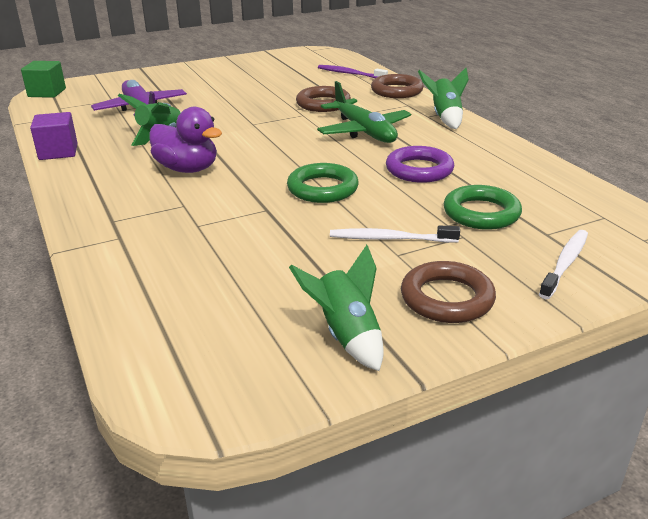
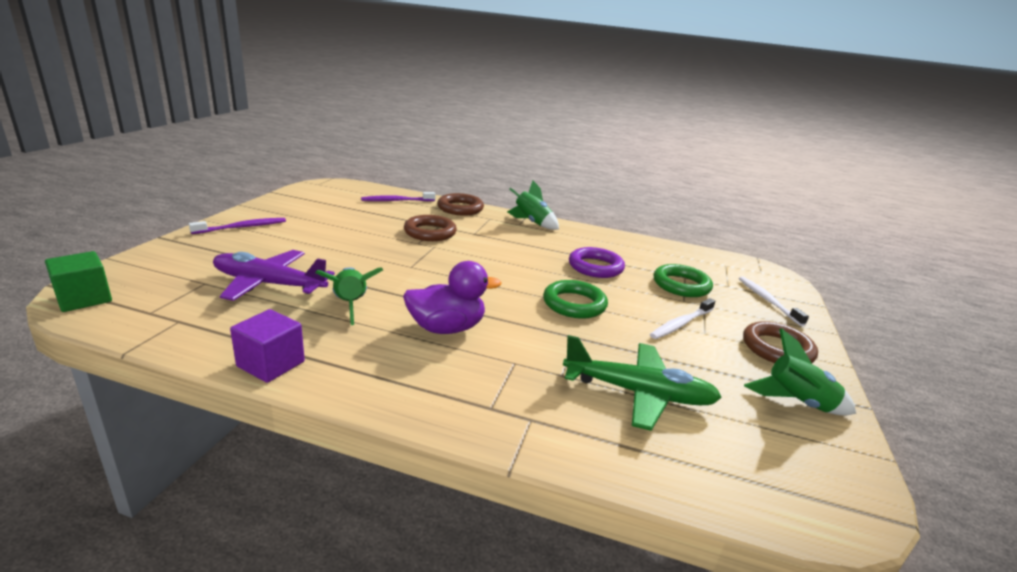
camera: 50 degrees left, 5 degrees down
green plane [317,81,411,143] -> green plane moved to [563,335,722,431]
none -> purple toothbrush [189,218,286,234]

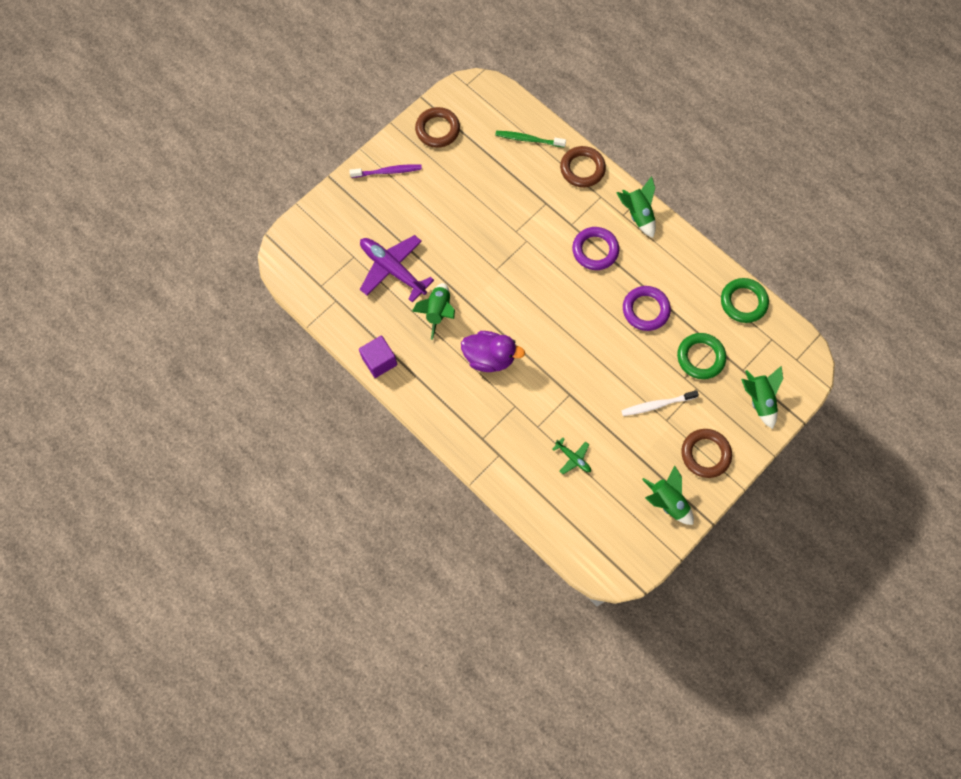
camera: 30 degrees right, 45 degrees up
green cube [45,251,112,312] -> none
purple toothbrush [361,192,436,201] -> green toothbrush [495,131,566,148]
brown ring [404,215,457,241] -> brown ring moved to [415,107,460,148]
green ring [543,280,608,319] -> green ring moved to [721,278,769,323]
green plane [563,335,722,431] -> green plane [552,437,591,474], size x0.48
white toothbrush [739,277,809,326] -> green rocket [741,365,783,429]
none -> purple ring [572,227,619,270]

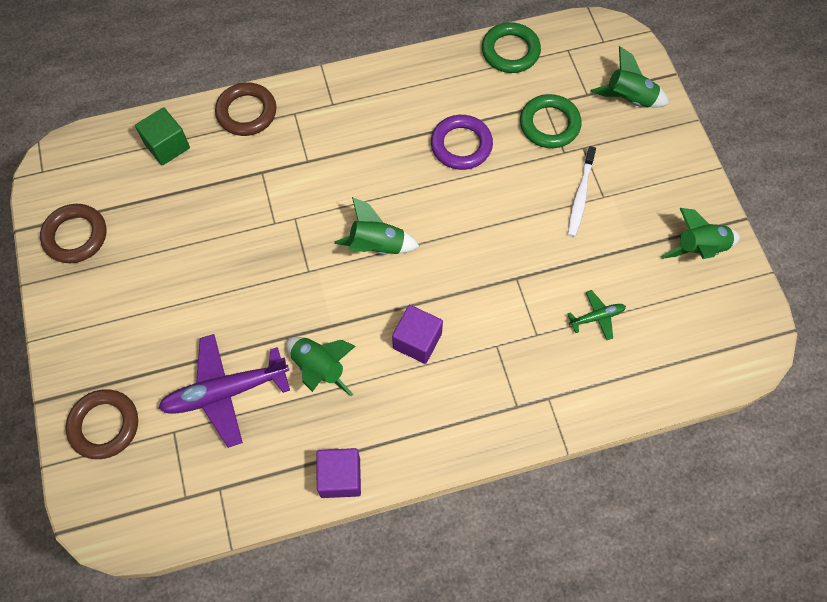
camera: 60 degrees left, 5 degrees down
purple toothbrush [349,164,422,178] -> none
purple duck [461,331,525,372] -> purple cube [392,305,443,364]
green toothbrush [495,131,566,148] -> green cube [135,107,190,165]
purple ring [572,227,619,270] -> none
green rocket [616,176,656,238] -> green rocket moved to [335,197,420,255]
brown ring [681,429,732,478] -> brown ring moved to [66,389,138,459]

